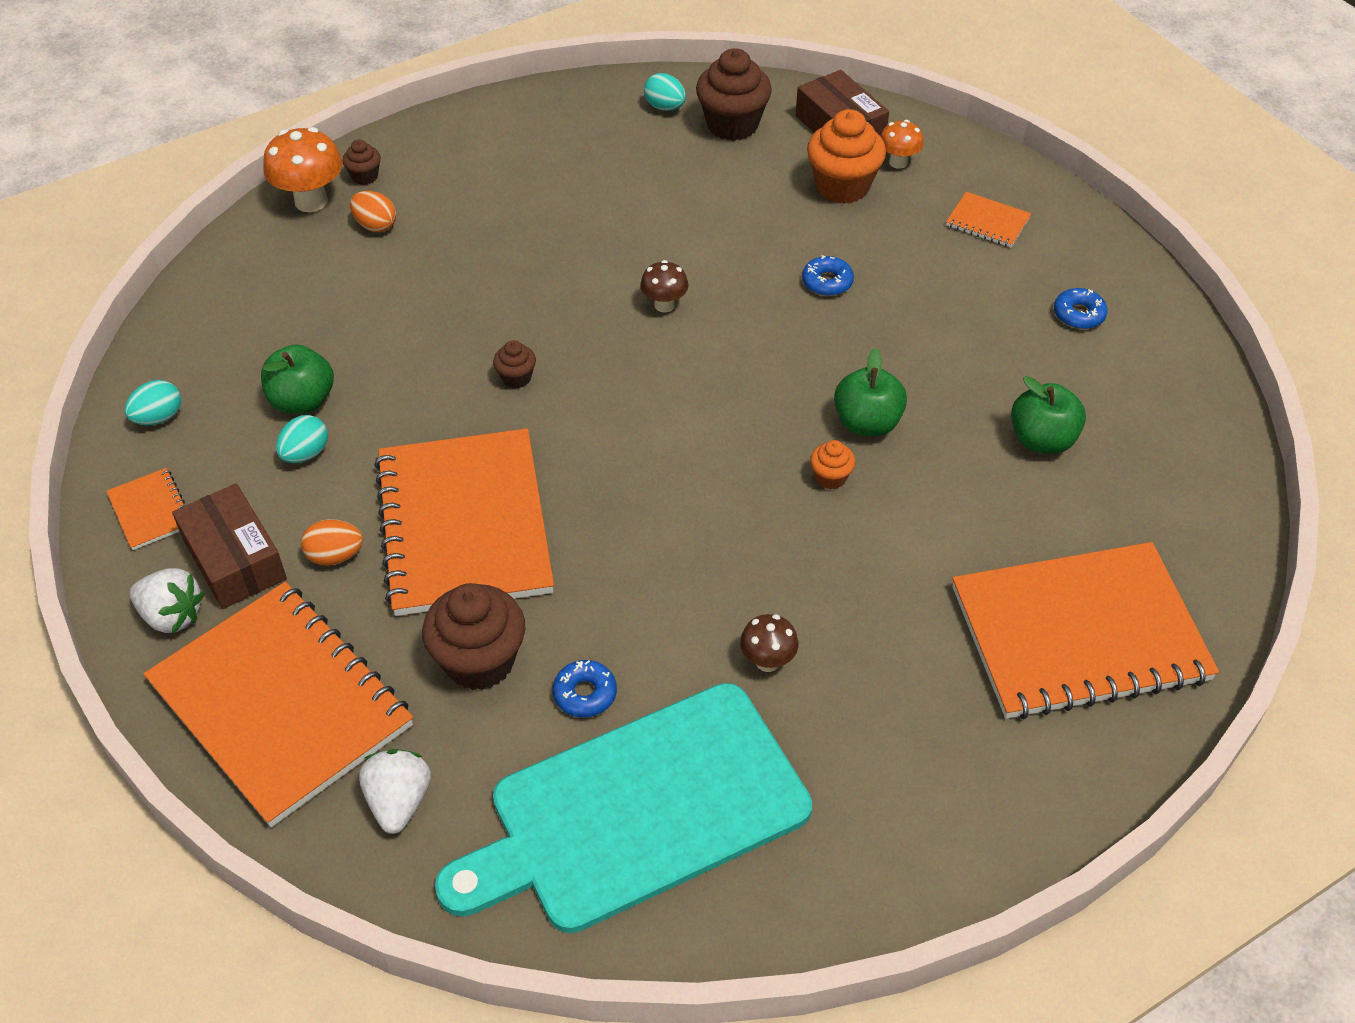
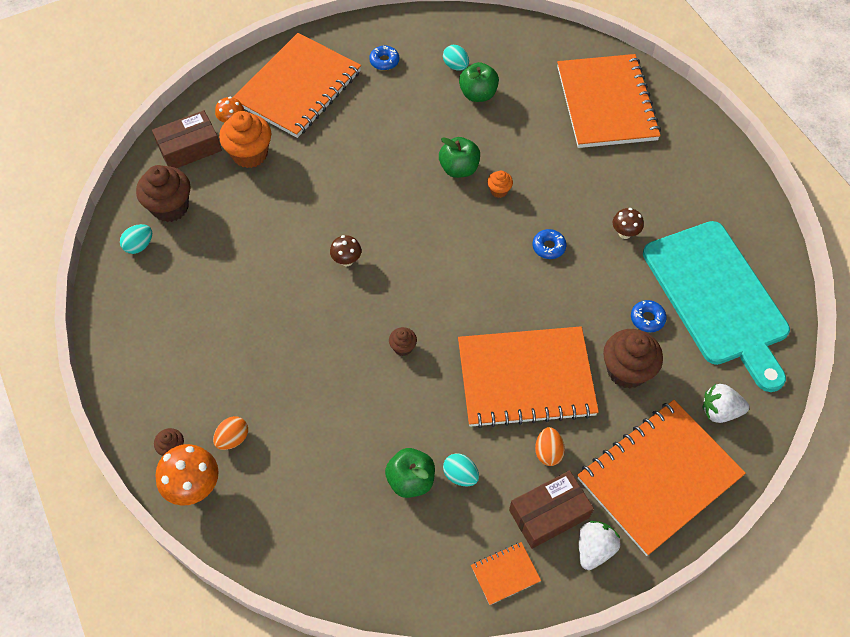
camera: 85 degrees left, 10 degrees up
turquoise egg [125,380,181,425] -> turquoise egg moved to [443,45,469,71]
blue donut [802,255,854,296] -> blue donut moved to [533,229,566,259]
orange notebook [946,192,1031,247] -> orange notebook [233,33,361,138], size x2.46

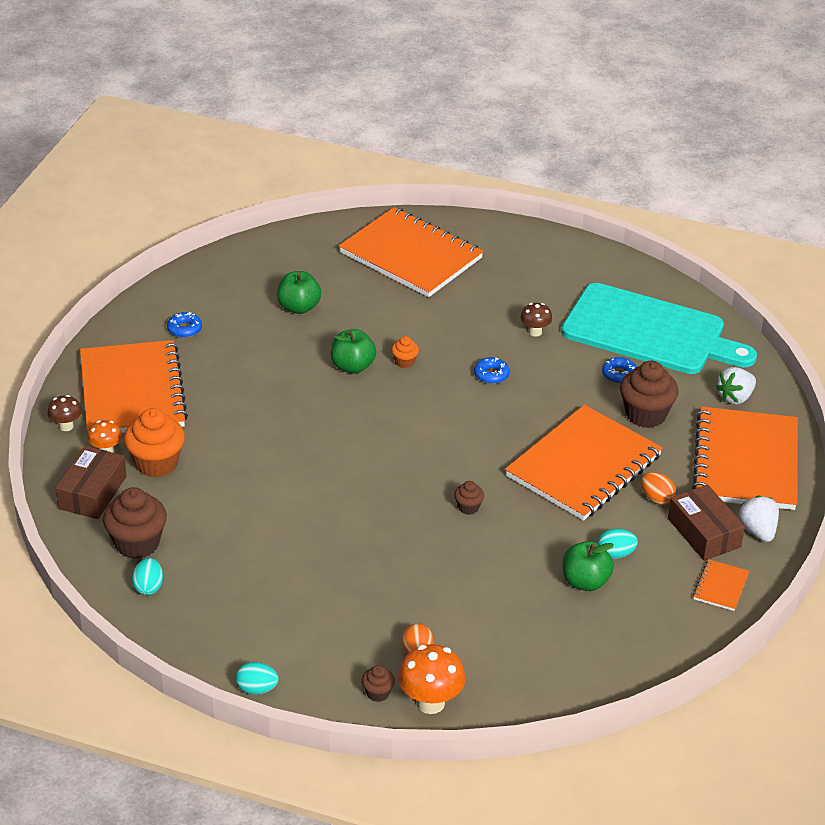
camera: 45 degrees left, 20 degrees down
brown mushroom [330,235,361,266] -> brown mushroom moved to [47,395,82,431]
turquoise egg [443,45,469,71] -> turquoise egg moved to [236,662,278,695]
brown box [509,470,594,549] -> brown box turned 45 degrees counterclockwise [668,485,745,561]

